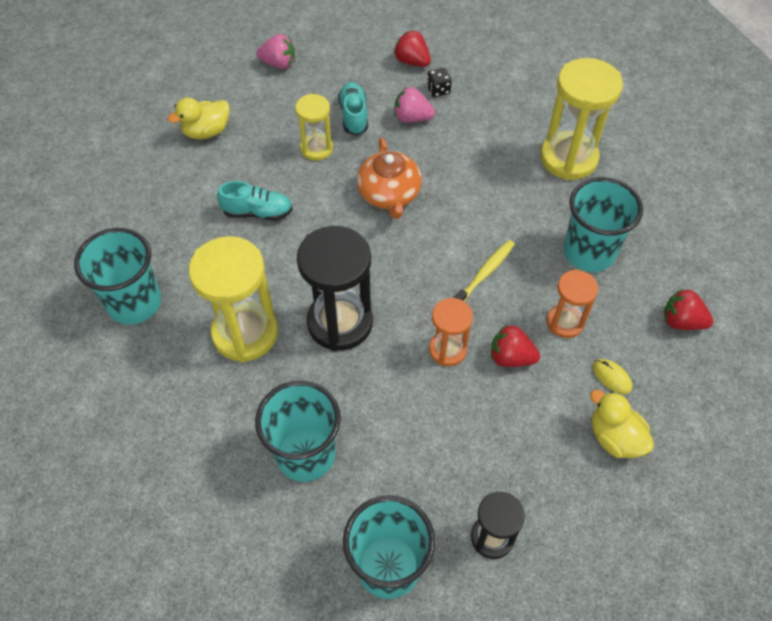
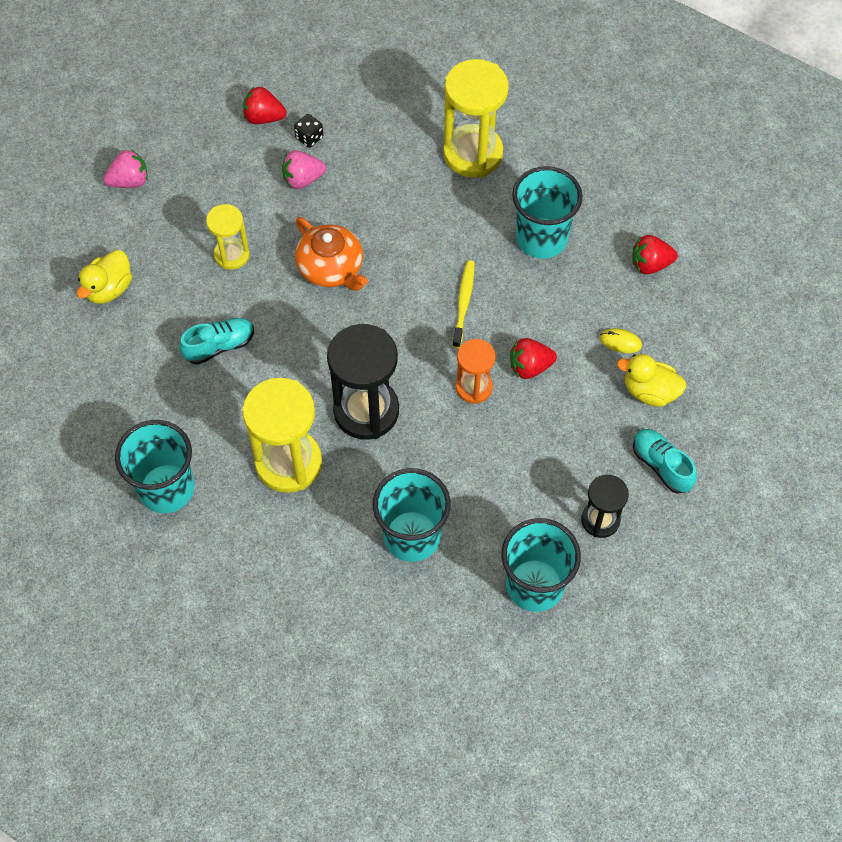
camera: 30 degrees left, 5 degrees up
turquoise shoe [338,82,368,135] -> turquoise shoe moved to [633,429,697,494]
orange hourglass [547,269,598,338] -> none

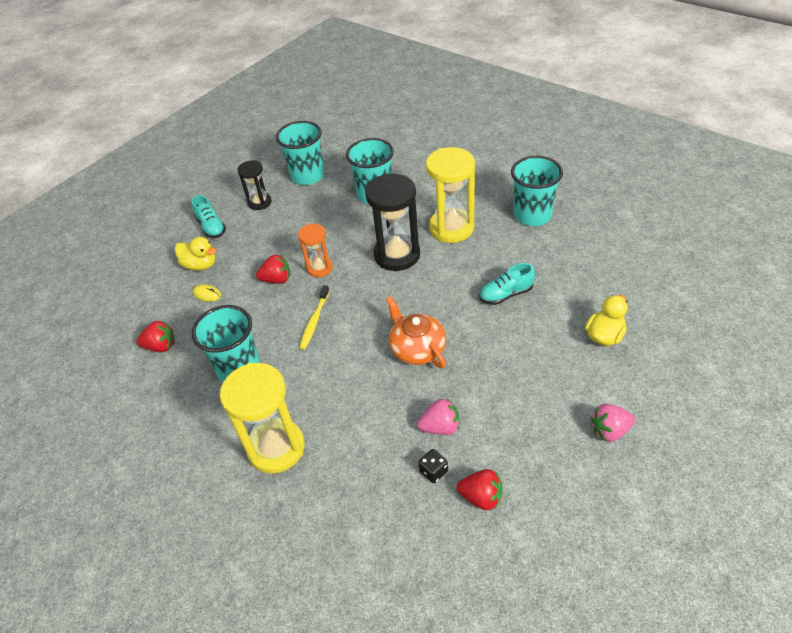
camera: 170 degrees left, 15 degrees down
yellow hourglass [206,204,250,270] -> none

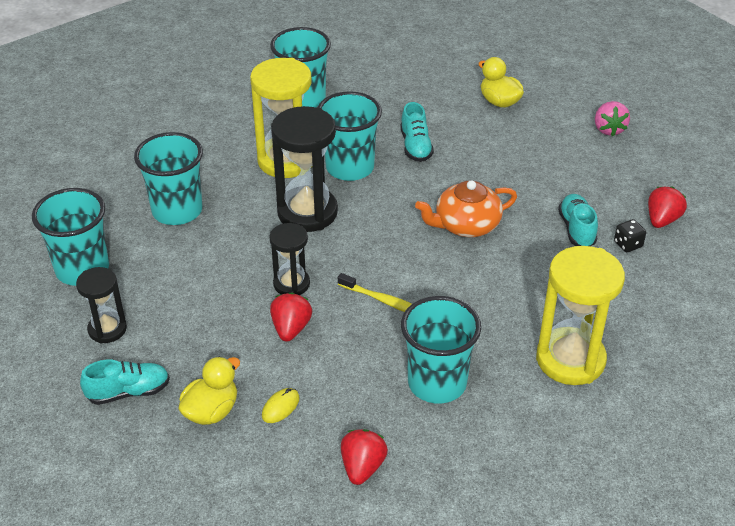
camera: 80 degrees left, 5 degrees down
orange hourglass [298,223,333,277] -> black hourglass [269,223,310,295]
pink strawberry [417,399,459,435] -> turquoise shoe [558,194,598,246]
none -> turquoise cup [318,91,382,181]

